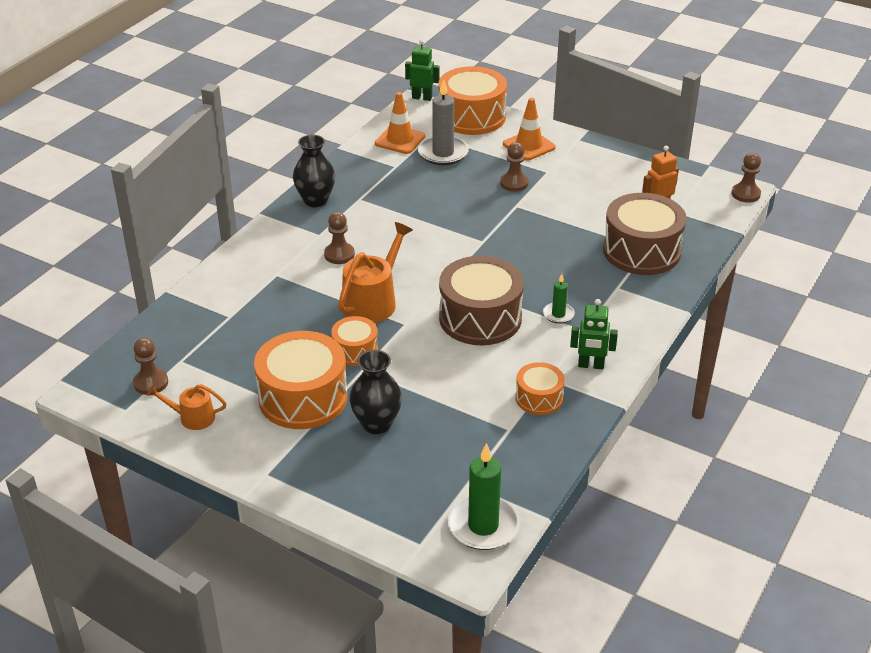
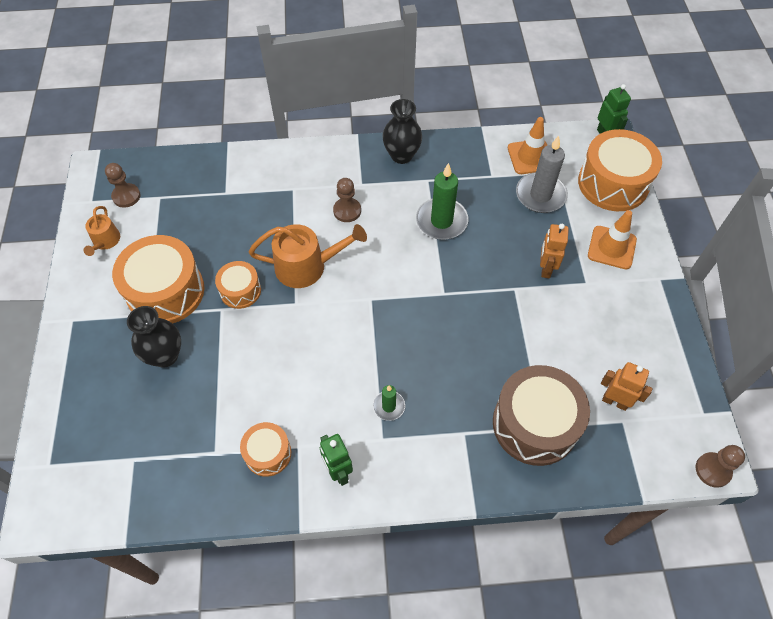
camera: 55 degrees right, 20 degrees up
orange watering can [147,384,226,430] -> orange watering can turned 150 degrees counterclockwise [84,206,120,256]
brown drum [439,256,524,345] -> none
green candle [448,443,520,550] -> green candle moved to [416,163,468,240]
brown pawn [500,142,529,192] -> orange robot [540,224,569,278]

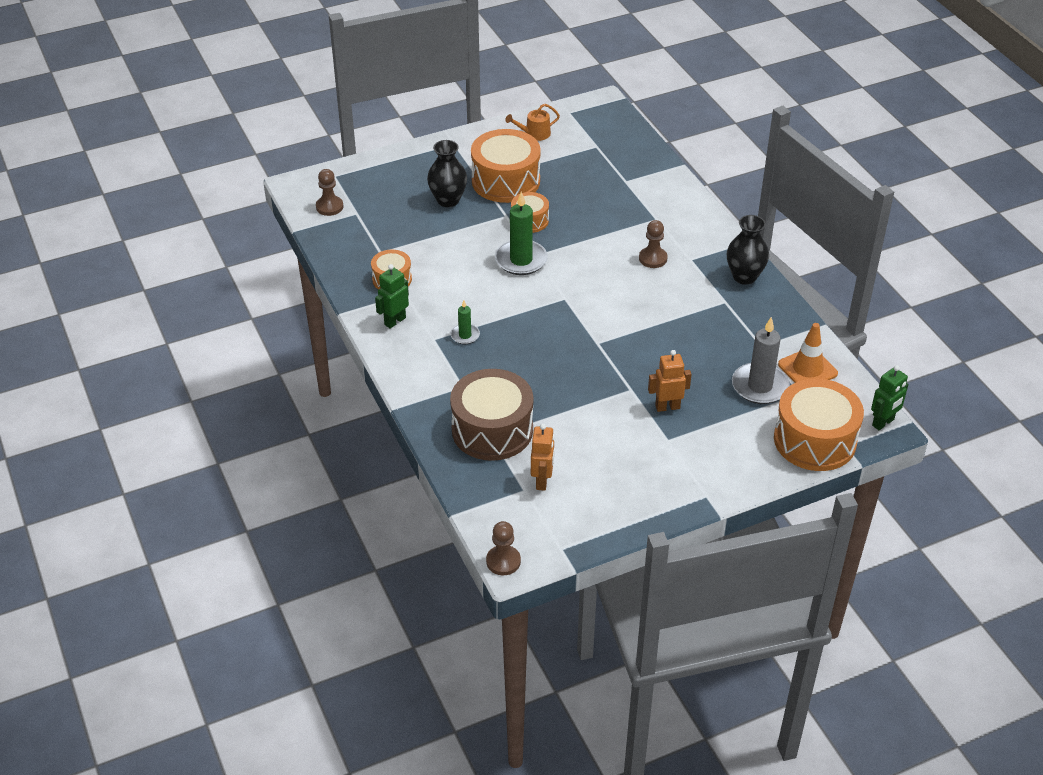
camera: 70 degrees right, 15 degrees down
brown pawn [105,163,141,208] -> brown pawn moved to [316,169,343,216]
orange watering can [249,224,367,288] -> none
green candle [416,163,468,240] -> green candle moved to [495,192,548,275]
orange traffic cone [588,210,637,269] -> none

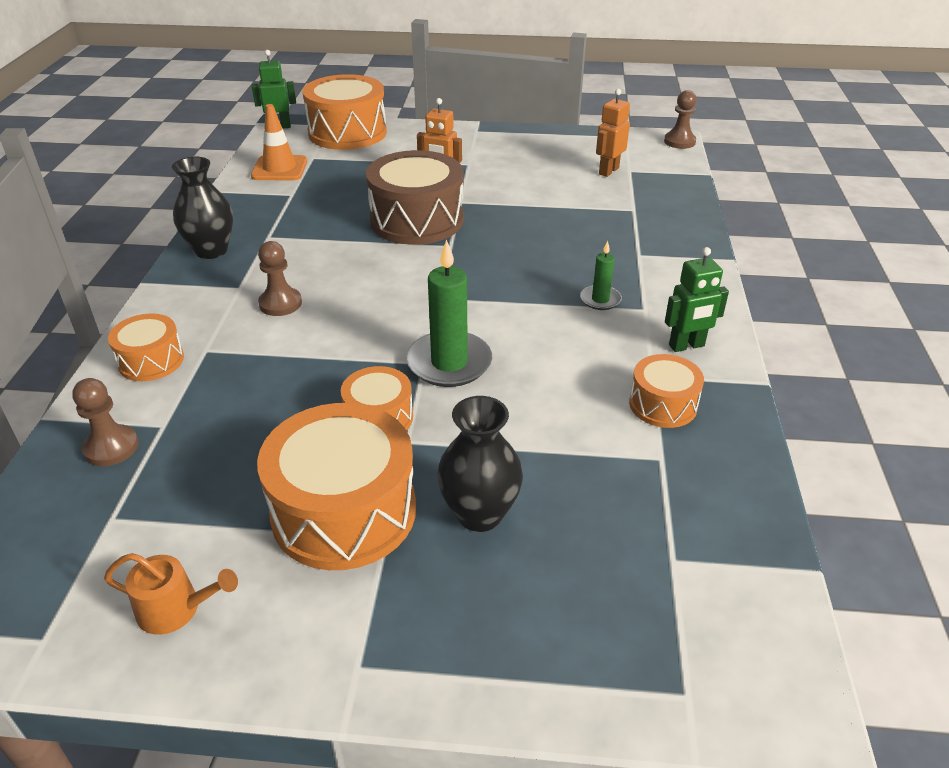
camera: 150 degrees left, 5 degrees down
brown pawn [316,169,343,216] -> brown pawn moved to [72,378,139,466]
brown drum [450,369,533,461] -> brown drum moved to [366,150,463,245]
grey candle [732,317,790,404] -> none
none -> orange drum [108,313,184,381]

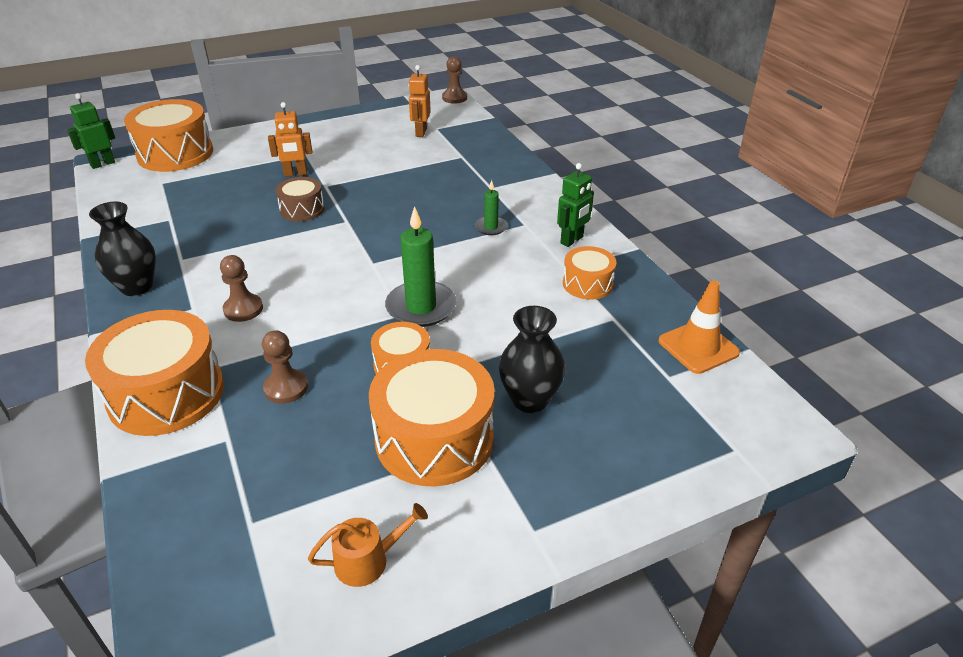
camera: 30 degrees left, 0 degrees up
brown pawn [72,378,139,466] -> brown pawn moved to [262,330,308,404]
orange drum [108,313,184,381] -> orange drum [85,310,224,436], size x1.87
orange traffic cone [251,104,307,180] -> orange traffic cone moved to [659,280,740,374]
brown drum [366,150,463,245] -> brown drum [276,177,325,222], size x0.54

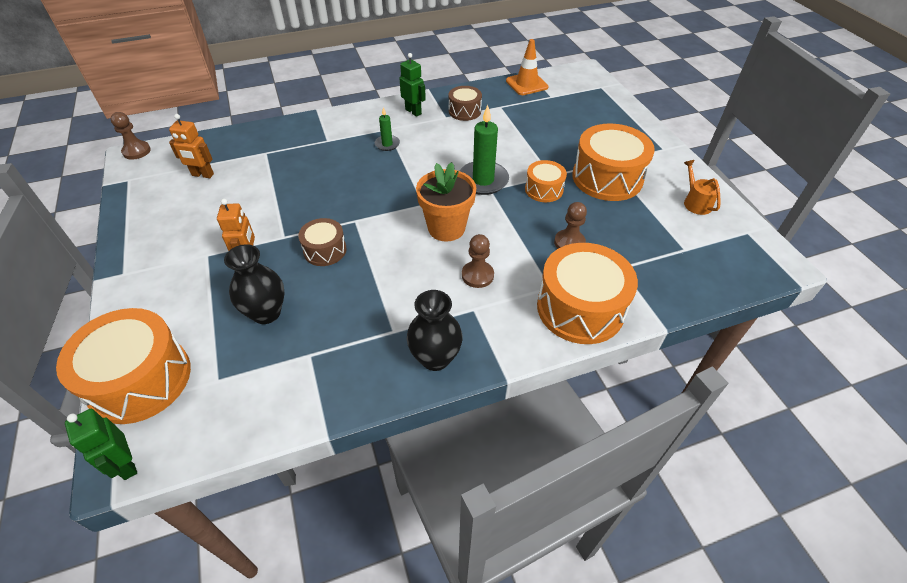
camera: 85 degrees left, 10 degrees up
black vase [499,306,565,413] -> black vase moved to [224,244,284,324]
orange drum [563,246,616,300] -> brown drum [448,86,482,121]
none -> orange flower pot [416,162,476,242]

